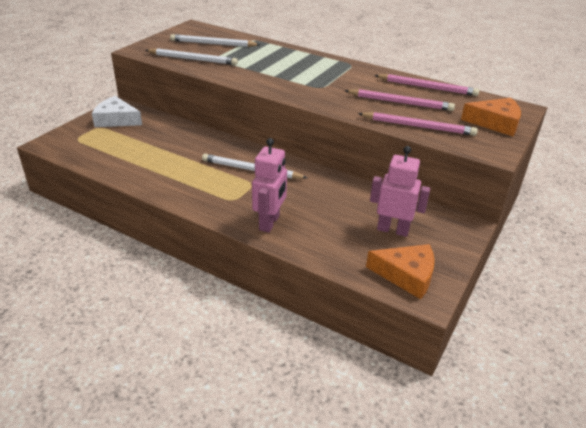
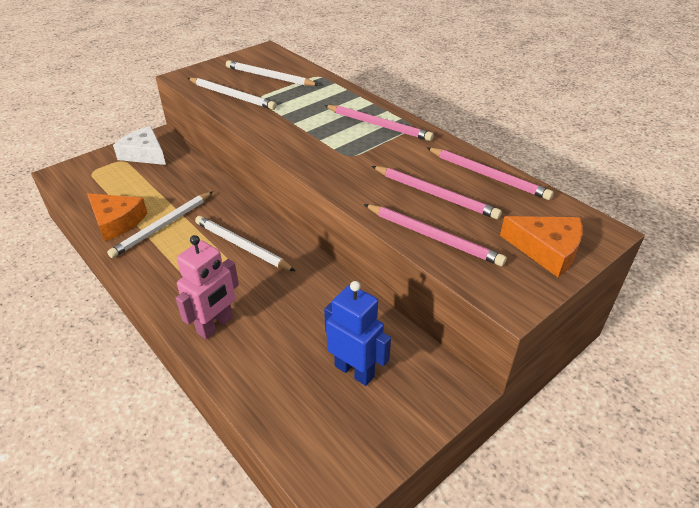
camera: 20 degrees right, 5 degrees up
orange cheese [366,244,435,299] -> orange cheese moved to [87,193,147,241]
pink robot [370,146,430,237] -> blue robot [324,281,391,386]
none -> white pencil [107,191,213,258]
none -> pink pencil [324,105,434,141]

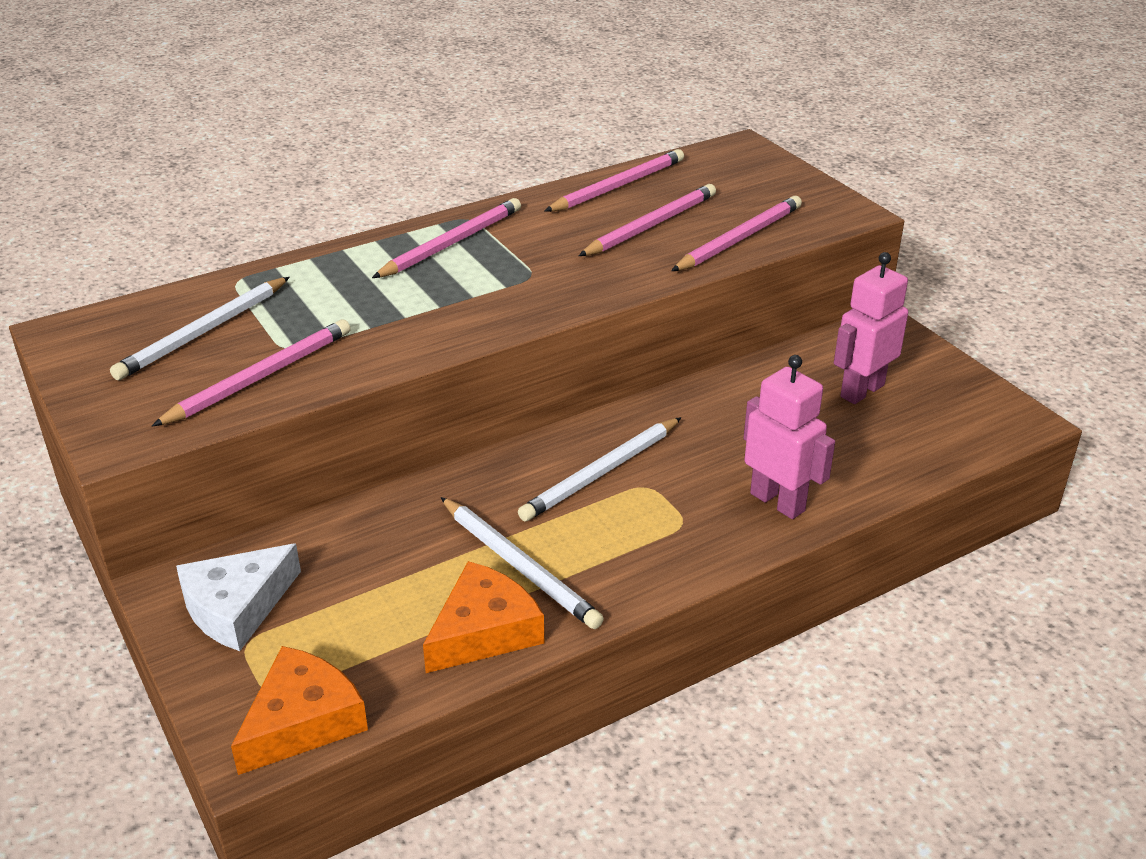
camera: 80 degrees left, 5 degrees down
white pencil [188,78,277,110] -> pink pencil [152,320,351,427]
blue robot [324,281,391,386] -> pink robot [834,252,908,404]
orange cheese [500,216,583,277] -> orange cheese moved to [231,646,368,775]

